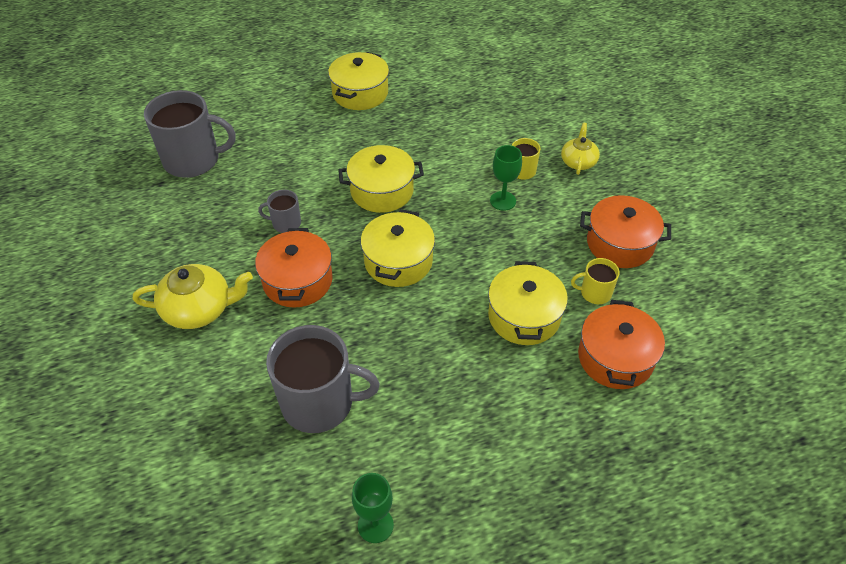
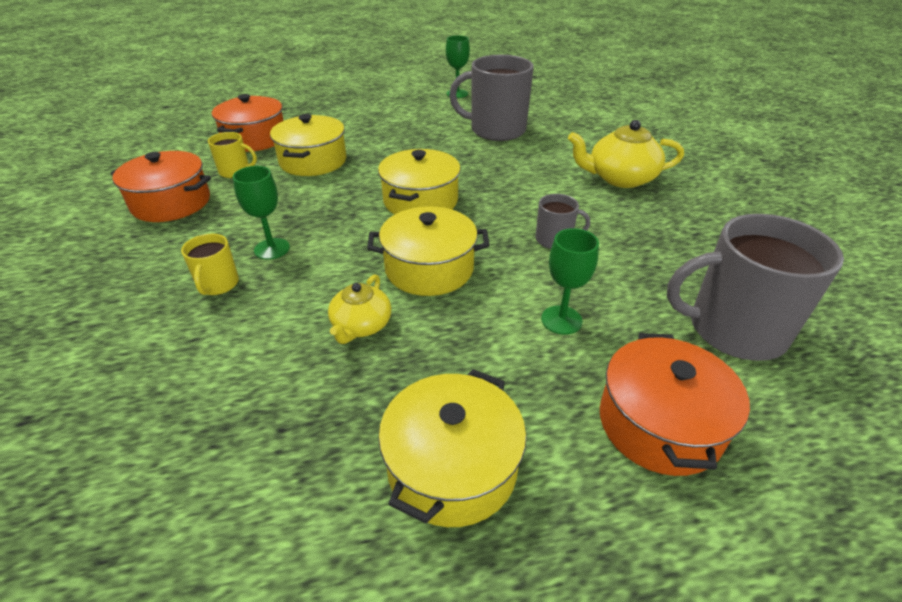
camera: 175 degrees left, 10 degrees down
orange pot [255,228,333,308] -> orange pot moved to [600,333,750,476]
yellow teapot [561,123,600,175] -> yellow teapot moved to [328,274,391,344]
none -> green goblet [541,228,599,335]

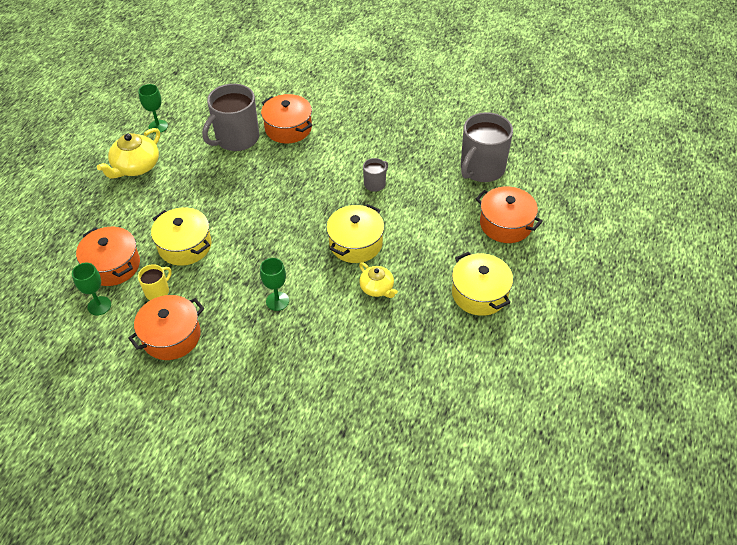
camera: 55 degrees left, 10 degrees up
yellow mug [181,234,239,295] -> none
yellow pot [378,149,461,215] -> none
green goblet [541,228,599,335] -> green goblet moved to [72,263,111,316]
yellow teapot [568,120,684,188] -> yellow teapot moved to [97,128,160,179]
none -> orange pot [261,94,313,144]

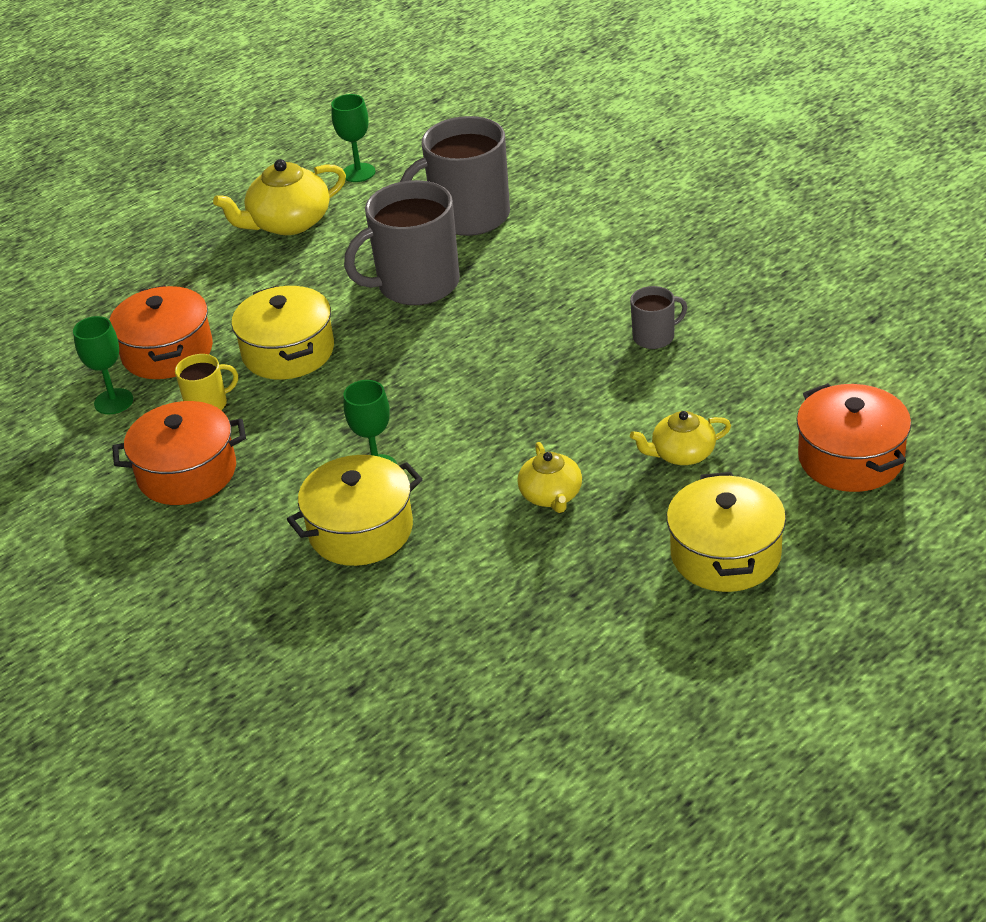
camera: 30 degrees right, 10 degrees down
orange pot [261,94,313,144] -> none
yellow pot [326,204,384,263] -> yellow pot moved to [287,455,423,566]
grey mug [461,112,513,182] -> grey mug moved to [344,180,460,305]
none -> yellow teapot [630,411,731,465]

